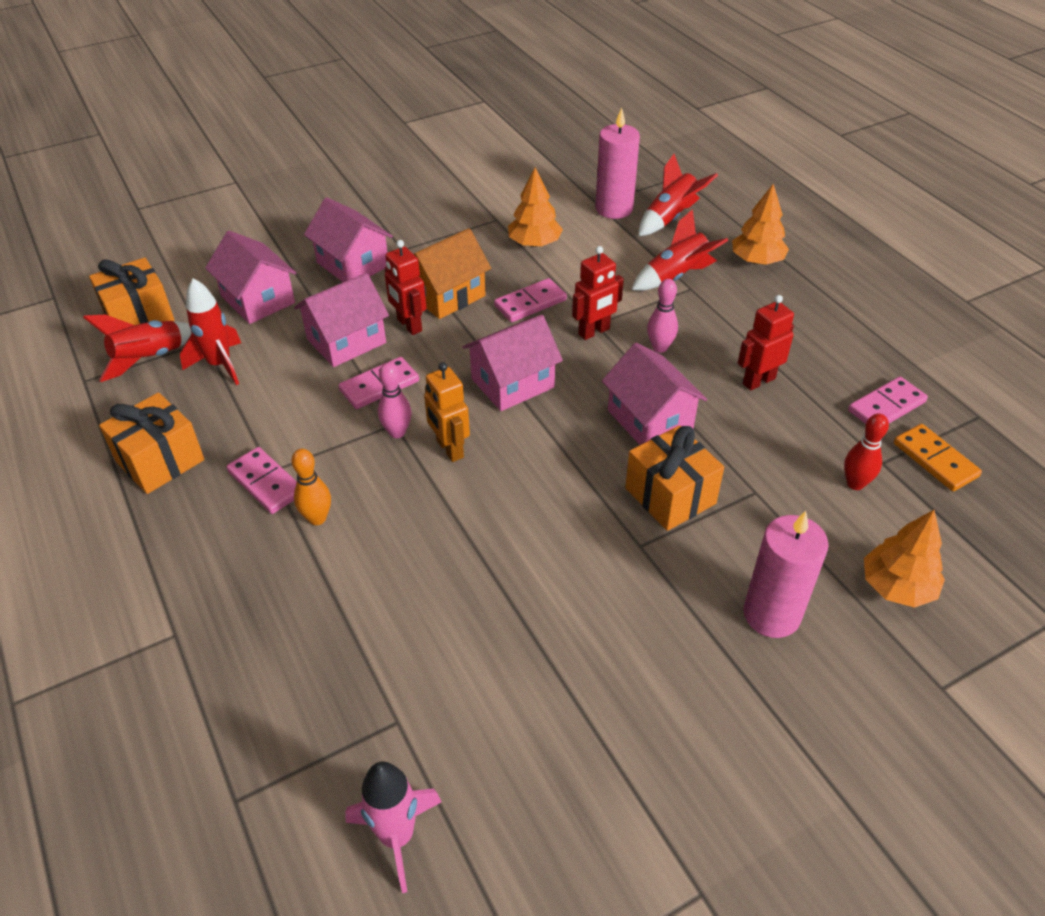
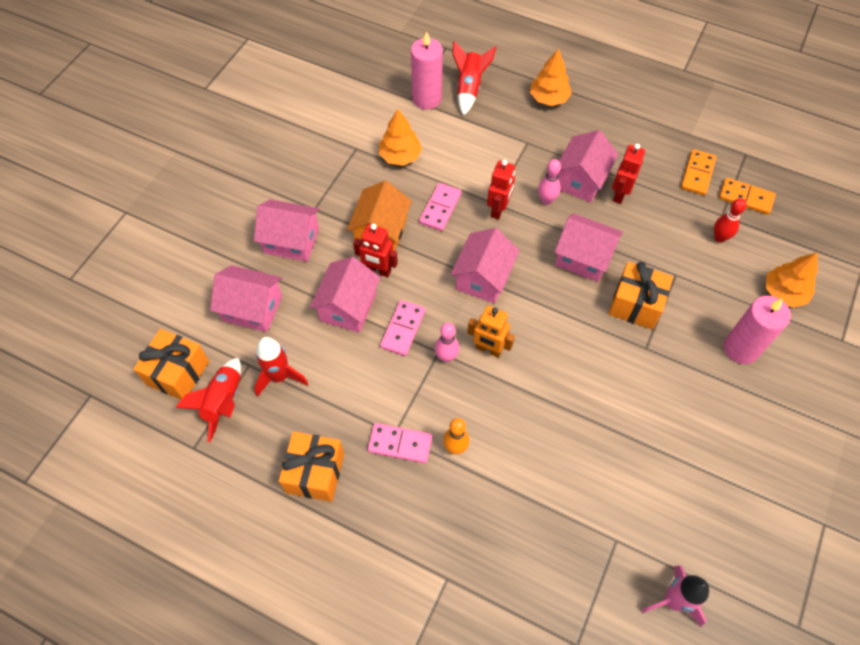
camera: 35 degrees left, 15 degrees up
red rocket [631,209,728,291] -> none
pink domino [848,377,928,424] -> orange domino [681,149,716,195]
none -> pink house [558,130,619,202]

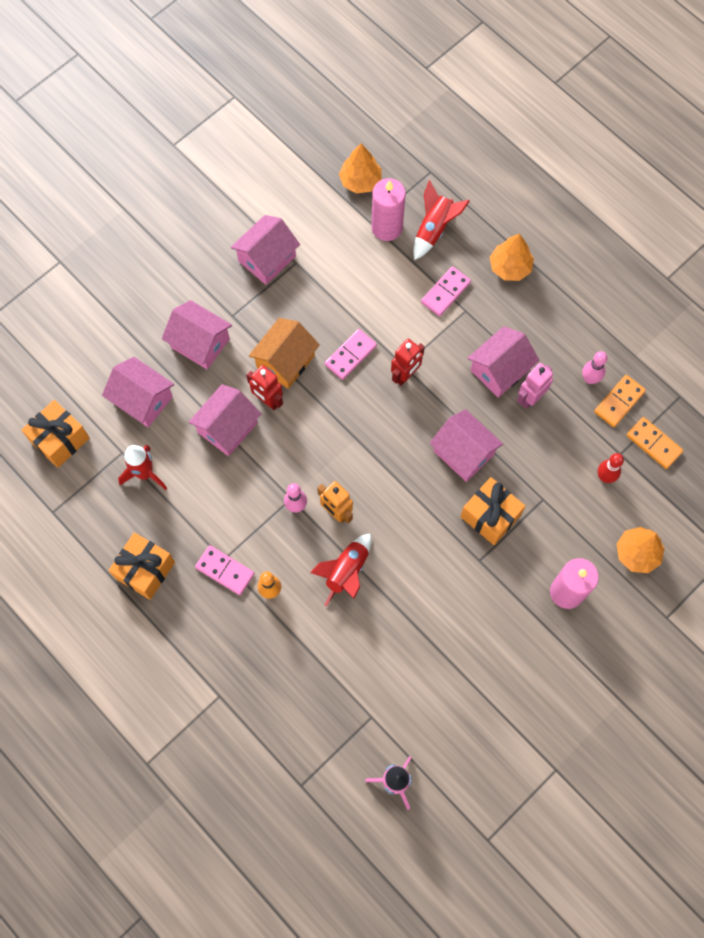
camera: 20 degrees right, 10 degrees up
red rocket [175,358,241,442] -> red rocket moved to [310,534,371,606]
orange tree [379,109,422,166] -> orange tree moved to [339,144,382,194]
pink domino [380,300,425,356] -> pink domino moved to [421,266,471,316]
pink house [450,228,520,303] -> pink house moved to [231,215,300,285]
pink bowling pin [538,159,561,205] -> pink bowling pin moved to [582,351,608,384]
red robot [612,144,645,204] -> pink robot [517,363,553,409]

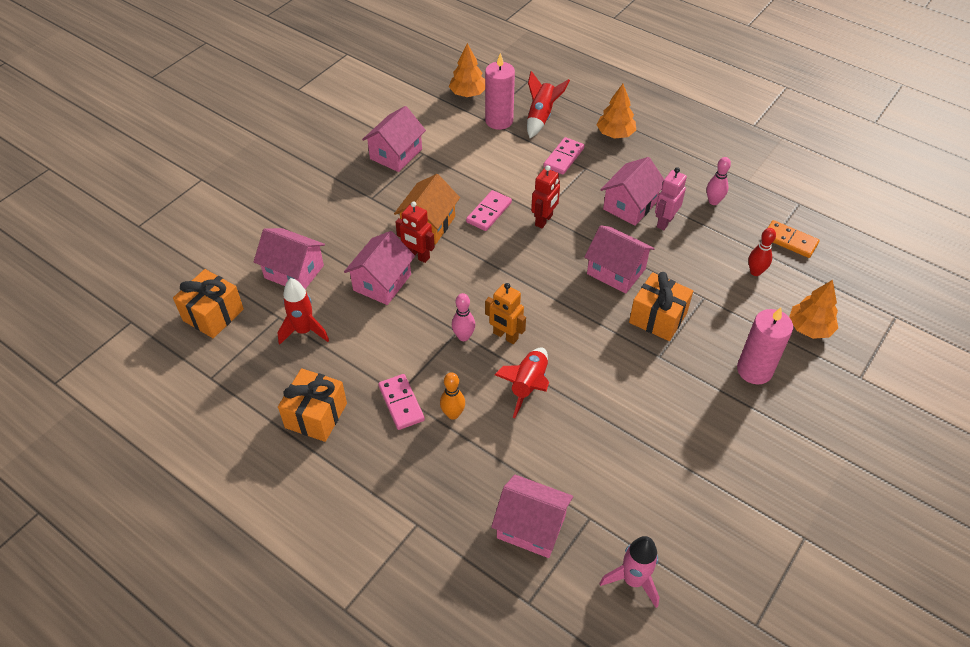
camera: 10 degrees left, 20 degrees down
pink house [162,300,232,369] -> pink house moved to [491,475,573,558]
pink domino [195,545,254,595] -> pink domino turned 45 degrees clockwise [378,374,425,430]
orange domino [594,375,646,427] -> none

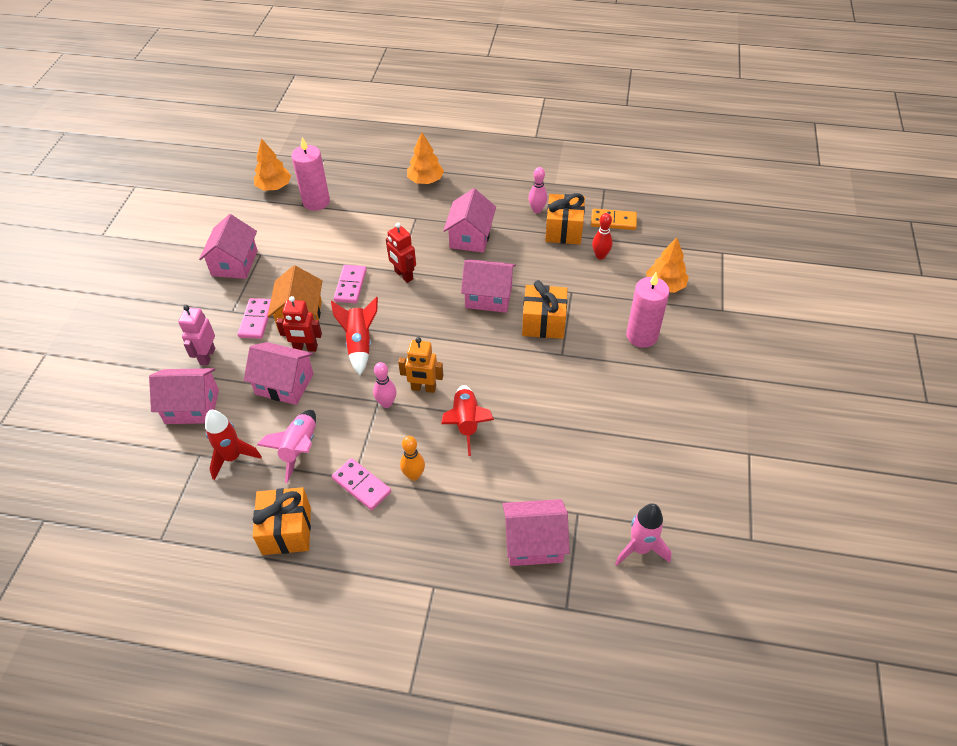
camera: 25 degrees left, 0 degrees up
orange gift [173,269,244,338] -> orange gift moved to [545,193,585,244]
pink house [344,231,415,305] -> pink house turned 75 degrees counterclockwise [244,342,314,405]
red rocket [527,71,570,138] -> red rocket moved to [331,297,378,375]
red robot [531,165,560,228] -> red robot turned 135 degrees clockwise [386,223,416,283]
pink domino [544,137,584,175] -> pink domino moved to [238,298,271,339]
pink robot [655,167,687,230] -> pink robot moved to [178,305,215,366]
none -> pink rocket [257,410,316,483]

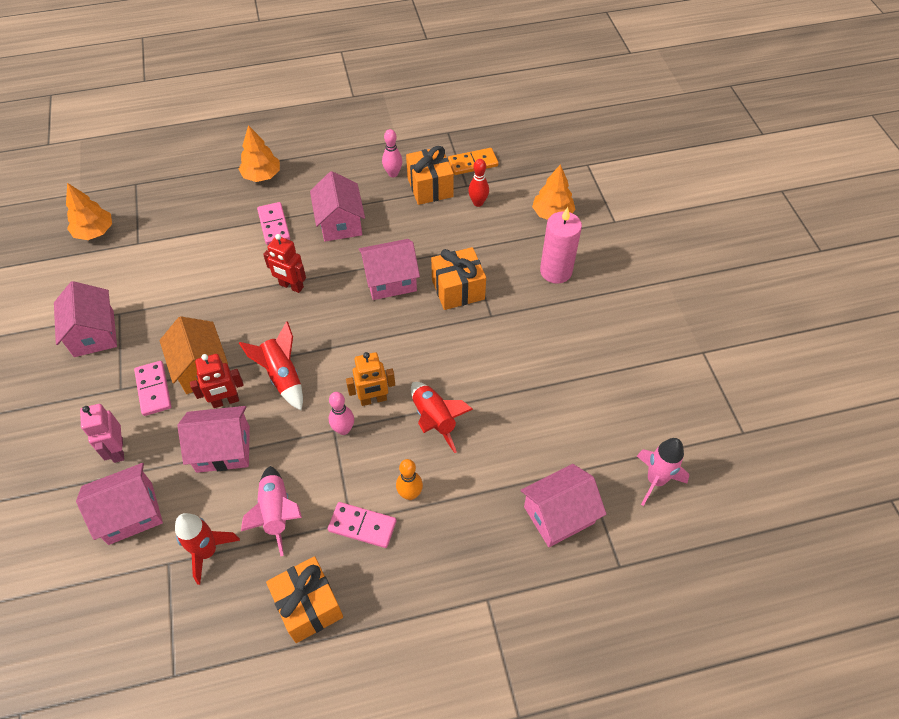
camera: 25 degrees left, 5 degrees up
pink candle [292,137,330,211] -> none
pink domino [334,265,367,303] -> pink domino moved to [257,202,290,245]

